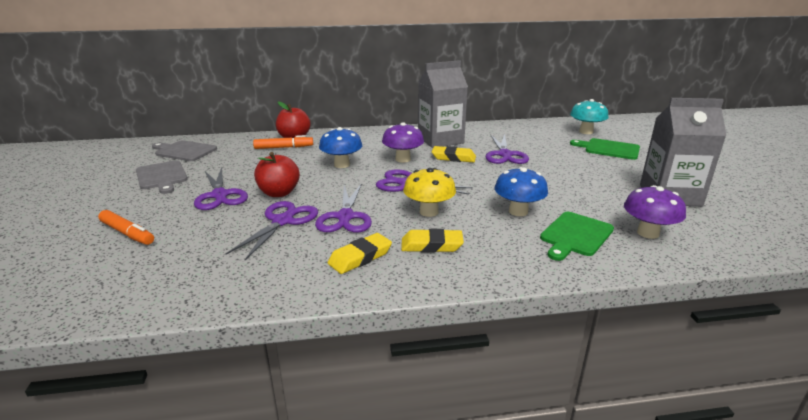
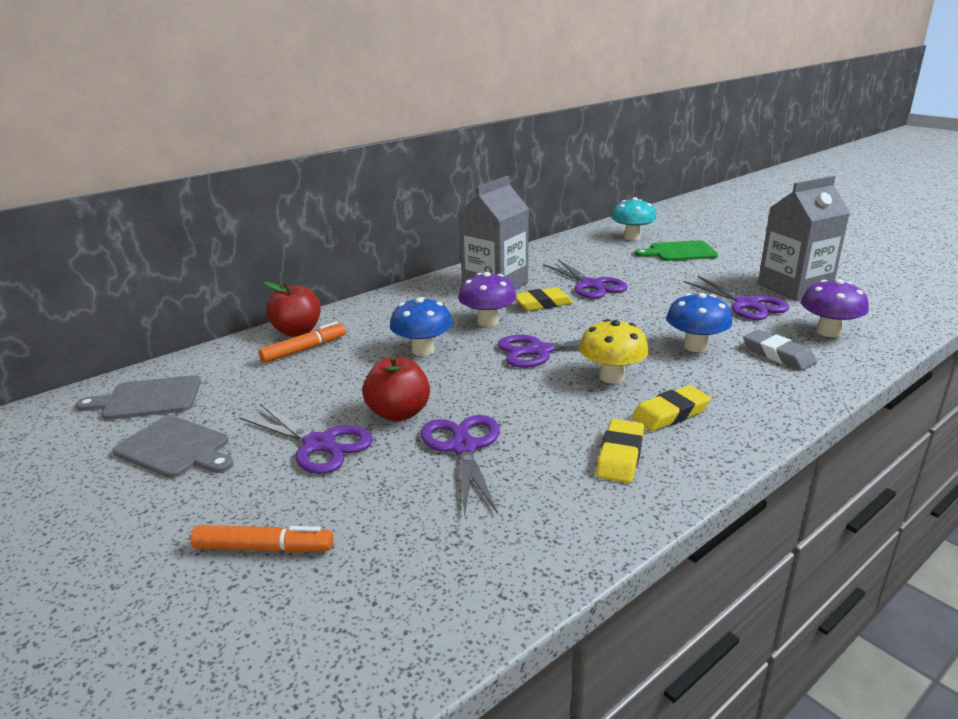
camera: 30 degrees left, 0 degrees up
purple scissors [315,183,372,233] -> purple scissors moved to [683,276,789,320]
green cutting board [540,212,614,261] -> grey eraser [743,330,817,371]

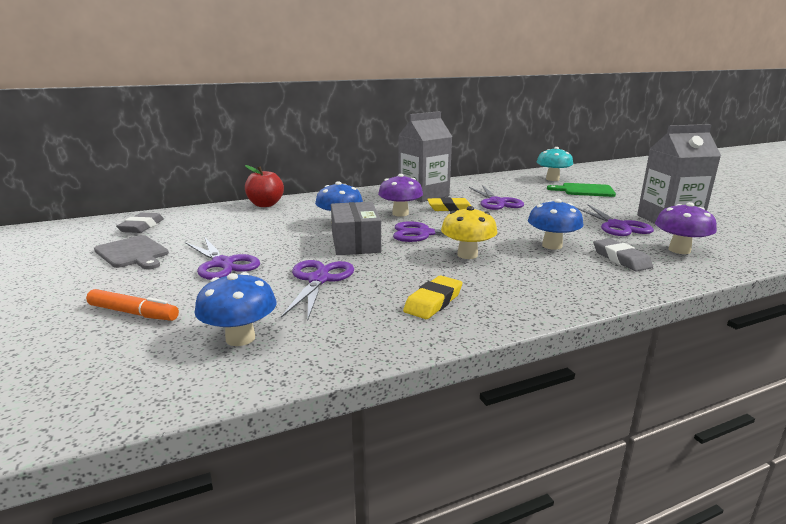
camera: 15 degrees right, 5 degrees down
grey cutting board [76,375,201,420] -> grey eraser [116,213,164,233]
orange marker [258,321,346,363] -> none
red apple [363,355,430,422] -> none
yellow eraser [631,385,711,431] -> none
none -> blue mushroom [195,272,276,346]
none -> grey box [331,202,381,255]

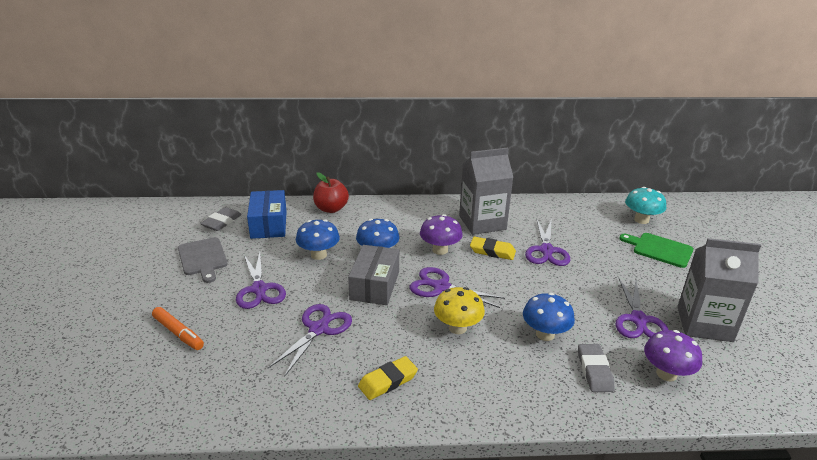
camera: 20 degrees right, 10 degrees up
blue mushroom [195,272,276,346] -> blue mushroom moved to [296,220,340,260]
none -> blue box [247,190,287,239]

